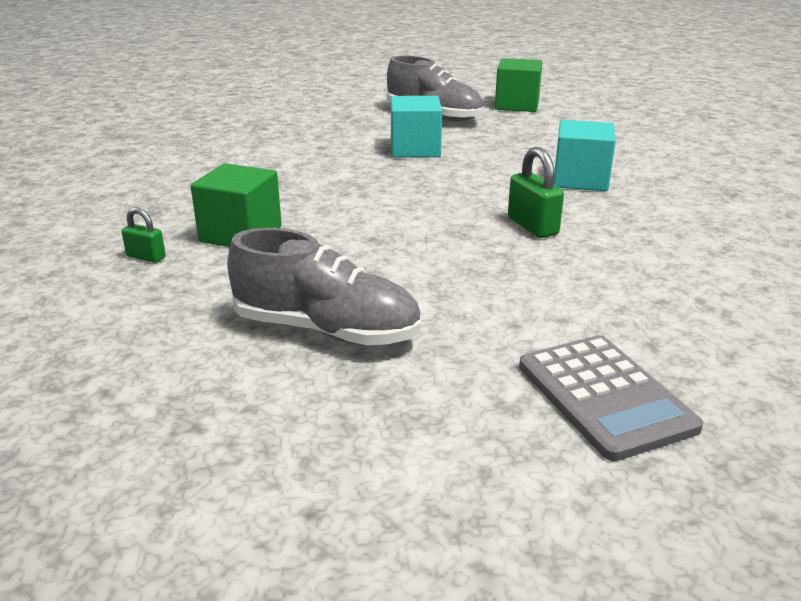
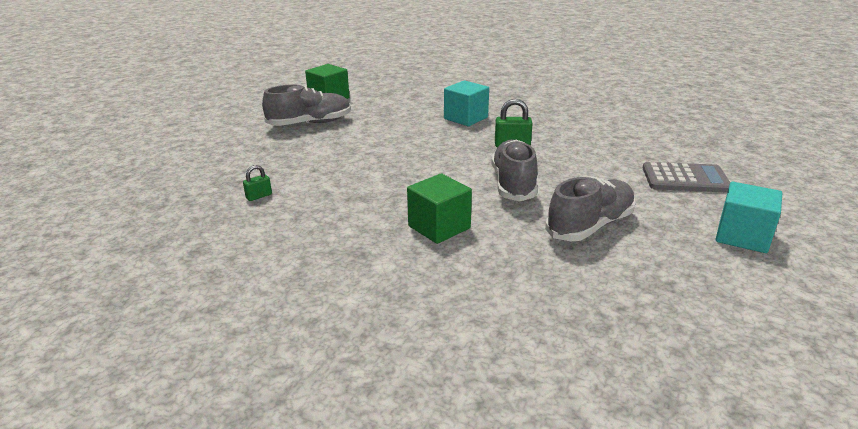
camera: 60 degrees left, 0 degrees up
green padlock [121,207,166,263] -> green padlock moved to [243,165,272,201]
turquoise cube [391,96,442,158] -> turquoise cube moved to [715,182,782,253]
none -> grey shoe [491,140,538,201]

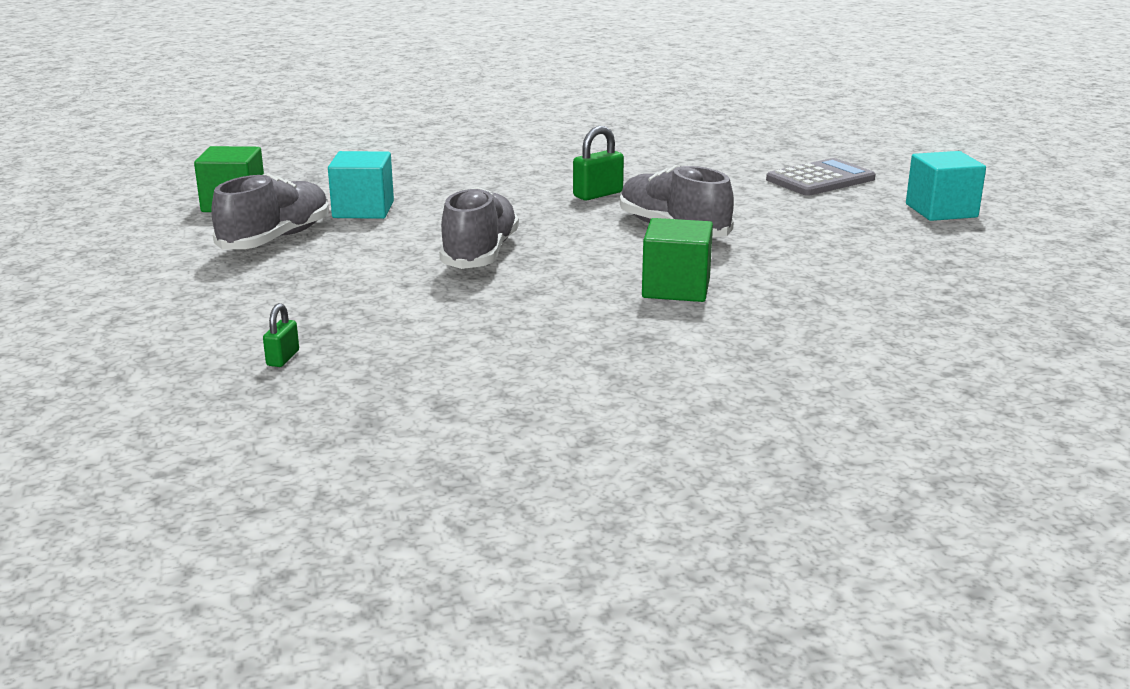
camera: 40 degrees left, 5 degrees down
green padlock [243,165,272,201] -> green padlock moved to [263,303,299,367]
turquoise cube [444,80,489,126] -> turquoise cube moved to [328,151,394,219]
grey shoe [545,177,636,241] -> grey shoe moved to [439,187,519,269]

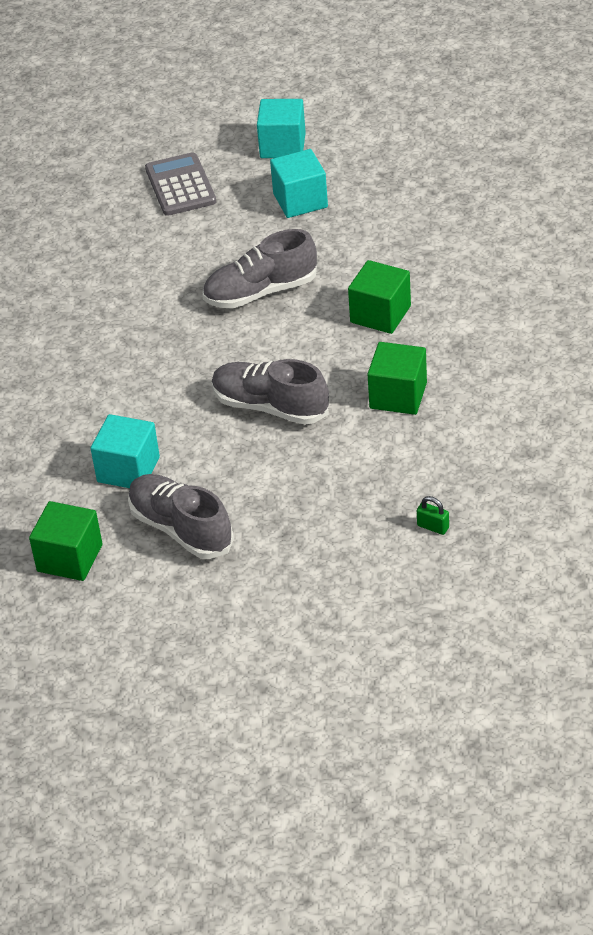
camera: 70 degrees left, 20 degrees up
green padlock [573,126,624,200] -> none
none -> turquoise cube [270,149,328,218]
none -> green cube [368,342,427,415]

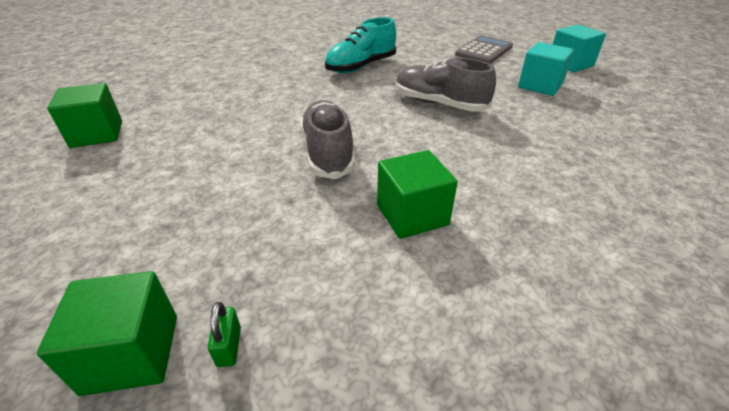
camera: 50 degrees right, 5 degrees down
turquoise cube [91,414,160,488] -> none
grey shoe [128,474,234,559] -> none
green cube [348,260,411,334] -> green cube moved to [37,271,177,396]
none -> turquoise shoe [325,17,396,73]

